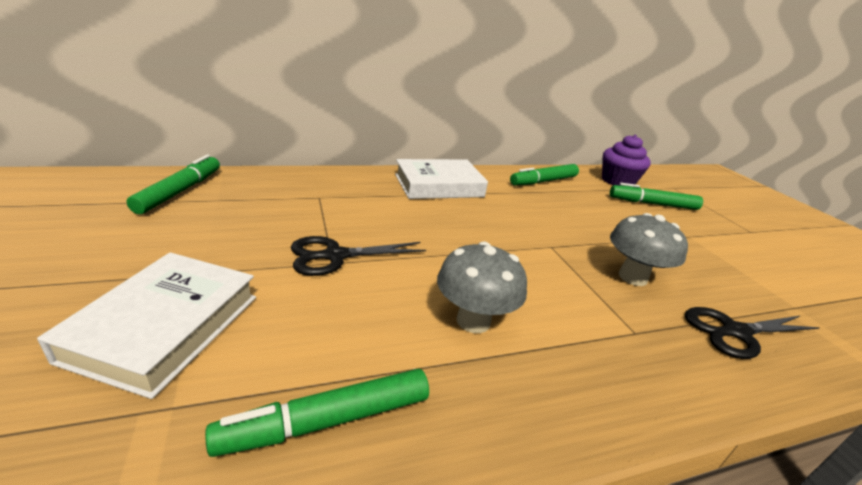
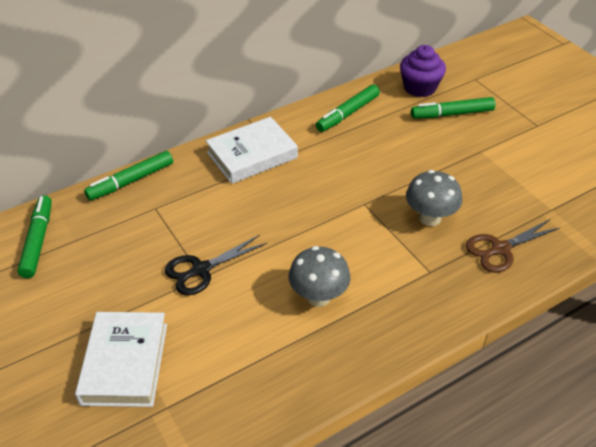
camera: 10 degrees left, 15 degrees up
green marker [205,369,429,457] -> green marker moved to [84,151,173,200]
black scissors [685,307,820,359] -> brown scissors [466,220,561,273]

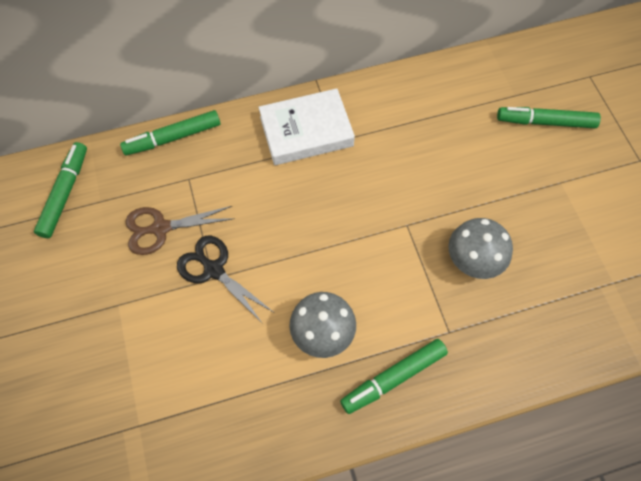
camera: 15 degrees right, 20 degrees up
white book [75,312,167,407] -> none
black scissors [165,235,267,296] -> black scissors turned 60 degrees clockwise [177,236,273,324]
green marker [316,84,380,132] -> green marker moved to [340,339,448,414]
purple cupcake [400,45,446,97] -> none
brown scissors [466,220,561,273] -> brown scissors moved to [125,206,235,255]

